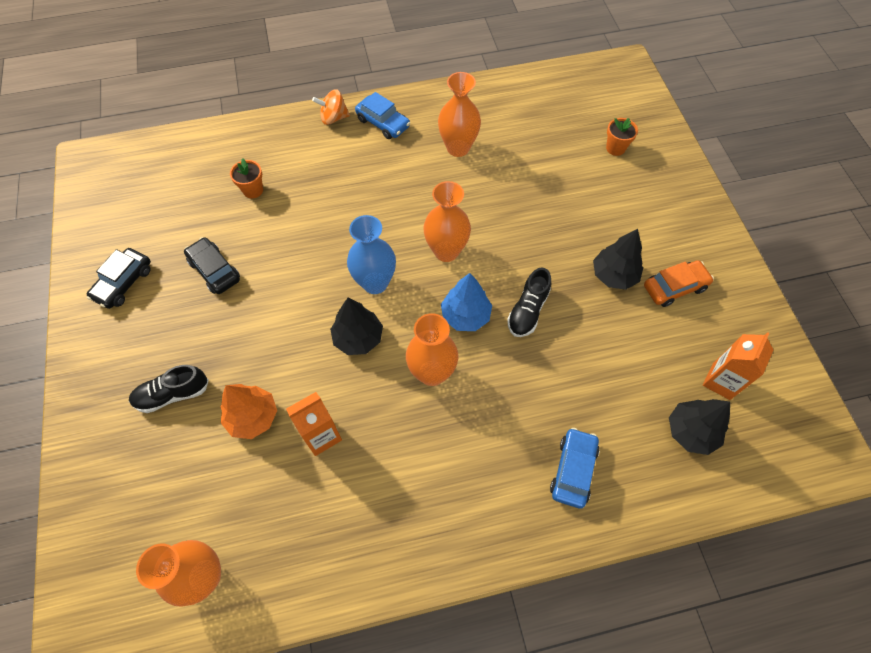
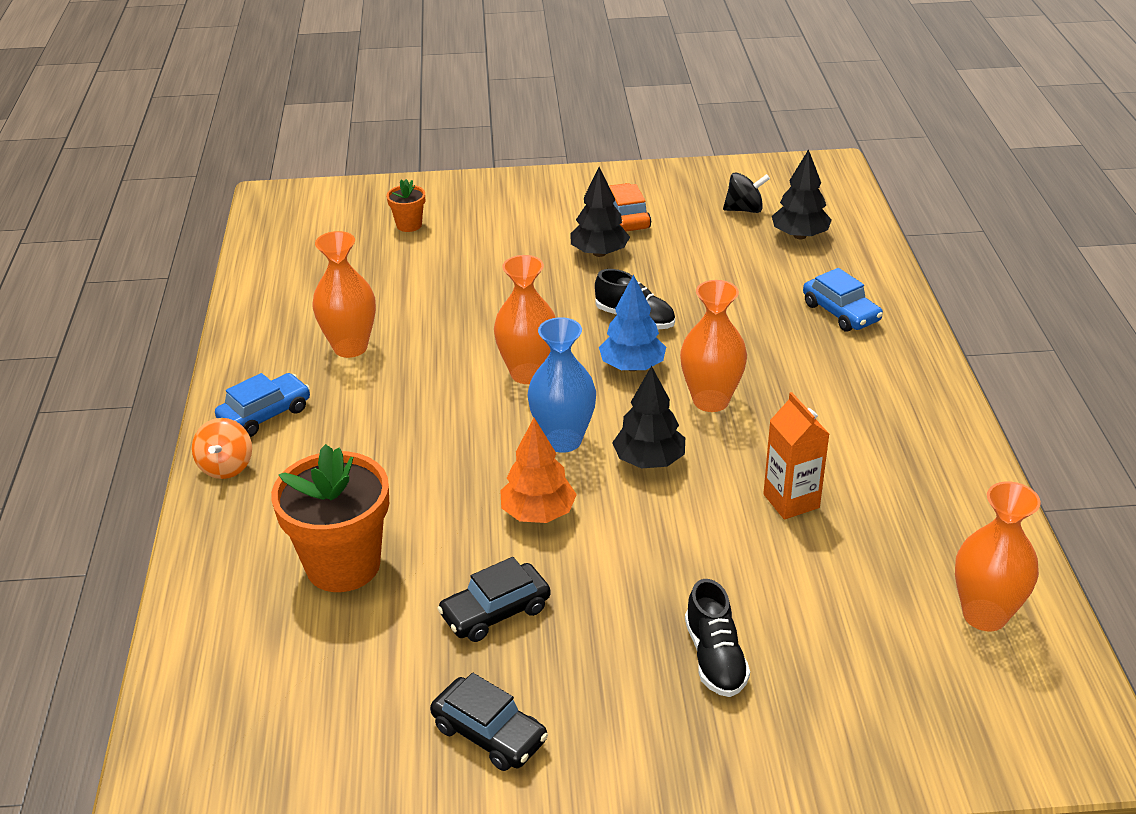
camera: 80 degrees left, 25 degrees down
orange tree [221,384,277,439] -> orange tree moved to [500,418,577,523]
orange flower pot [230,158,263,198] -> orange flower pot [271,444,389,592], size x2.13
blue car [550,428,599,509] -> blue car turned 150 degrees counterclockwise [803,268,883,332]
orange carton [703,332,773,400] -> black spinning top [723,172,770,213]

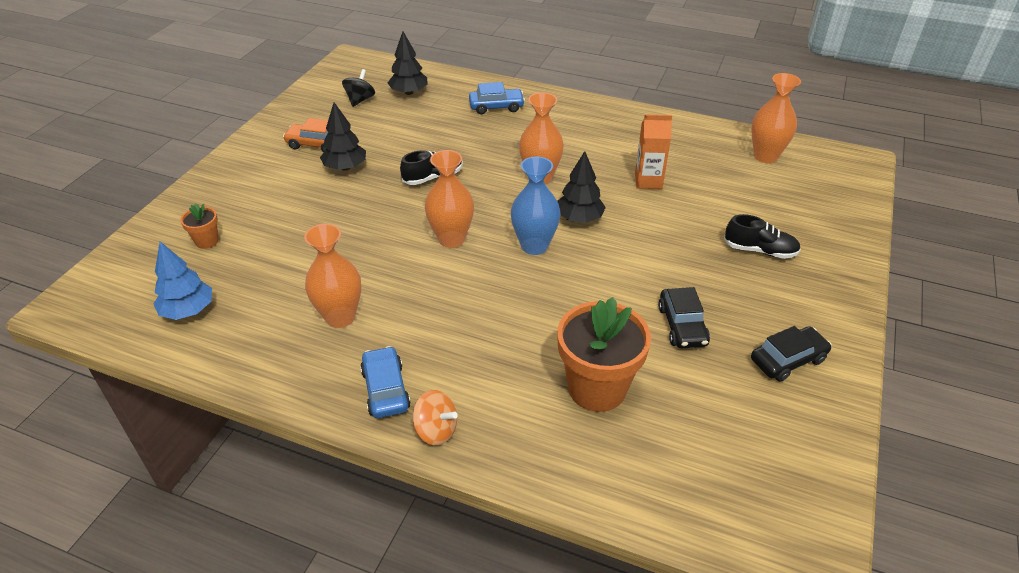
camera: 65 degrees left, 5 degrees up
orange tree [500,418,577,523] -> none
blue tree [599,275,666,371] -> blue tree moved to [153,242,212,320]

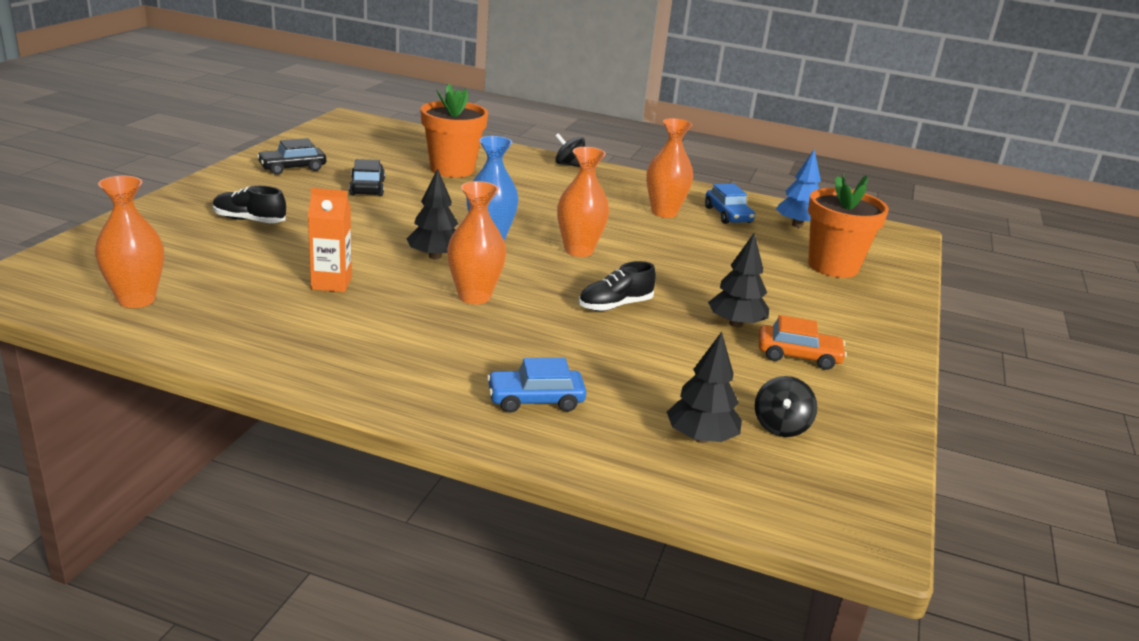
camera: 175 degrees right, 15 degrees down
orange flower pot [181,203,219,249] -> orange flower pot [808,173,889,278], size x2.13
blue car [360,346,411,418] -> blue car moved to [705,184,755,224]
orange spinning top [412,390,458,445] -> black spinning top [555,133,585,167]

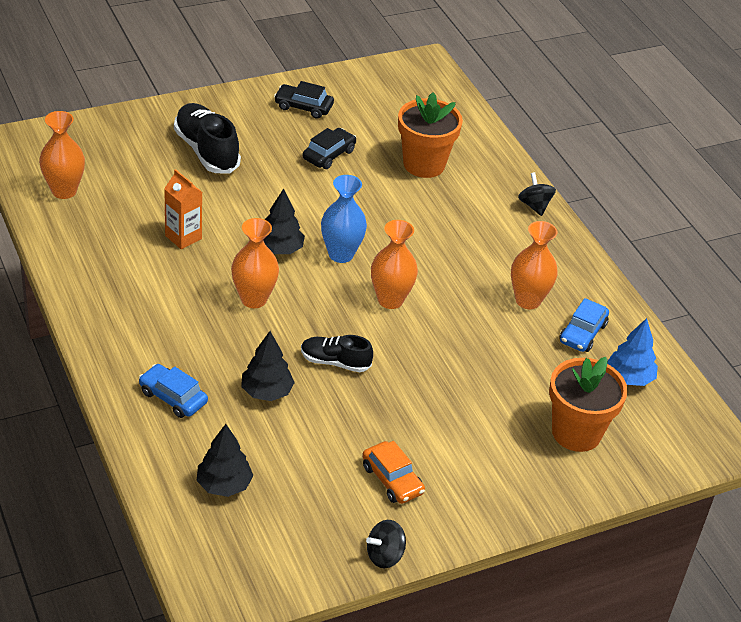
camera: 45 degrees right, 15 degrees up
black shoe [213,186,286,223] -> black shoe [174,103,241,174], size x1.64
black tree [708,233,769,327] -> black tree moved to [241,331,295,401]
black spinning top [755,376,817,437] -> black spinning top moved to [366,520,406,568]

